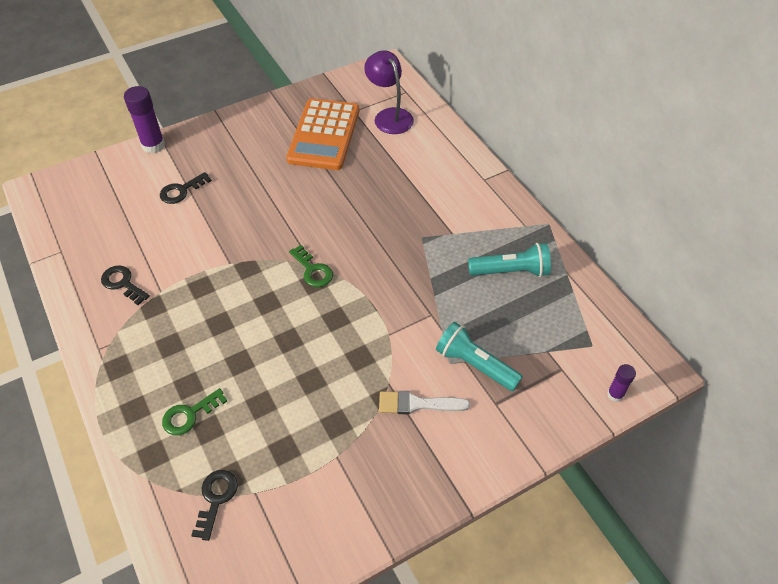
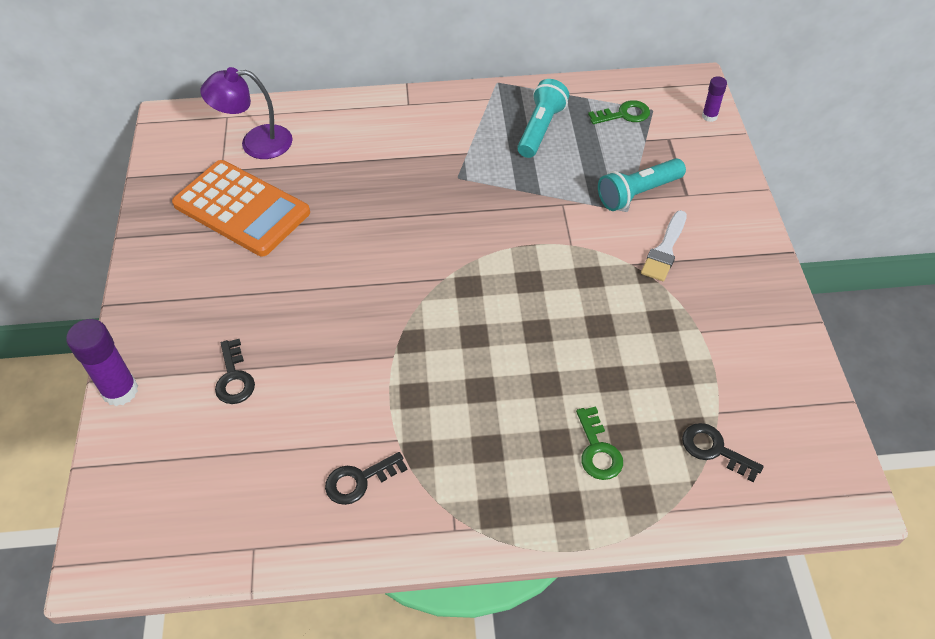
camera: 65 degrees left, 0 degrees up
green key [289,245,333,287] -> green key moved to [588,100,650,124]

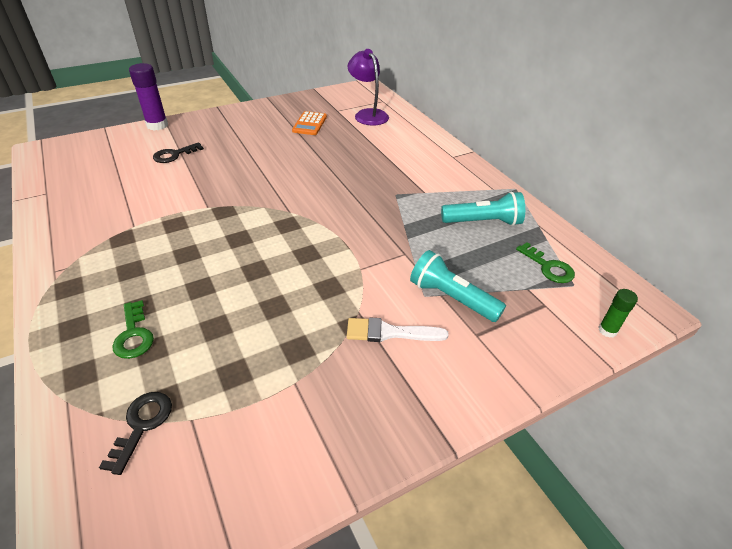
camera: 65 degrees right, 10 degrees down
orange calculator [172,160,310,256] -> orange calculator [292,111,327,135], size x0.51
black key [325,452,408,505] -> none
green key [576,406,623,480] -> green key turned 75 degrees counterclockwise [112,300,154,359]
purple glue stick [702,76,727,122] -> green glue stick [598,289,638,338]

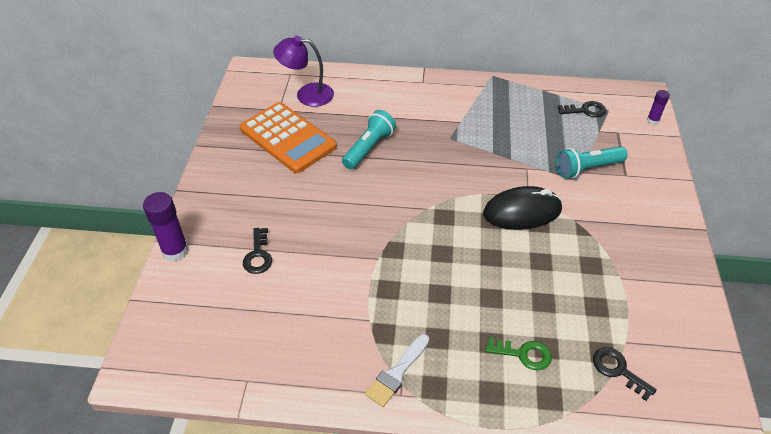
camera: 55 degrees left, 5 degrees up
orange calculator [292,111,327,135] -> orange calculator [240,102,337,173], size x1.95
white brush [347,318,449,342] -> white brush moved to [365,334,429,407]
turquoise flashlight [441,192,525,226] -> turquoise flashlight moved to [342,110,396,170]
green key [516,242,575,283] -> black key [558,101,606,117]
green glue stick [598,289,638,338] -> purple glue stick [647,90,670,125]
none -> black mouse [483,186,562,230]

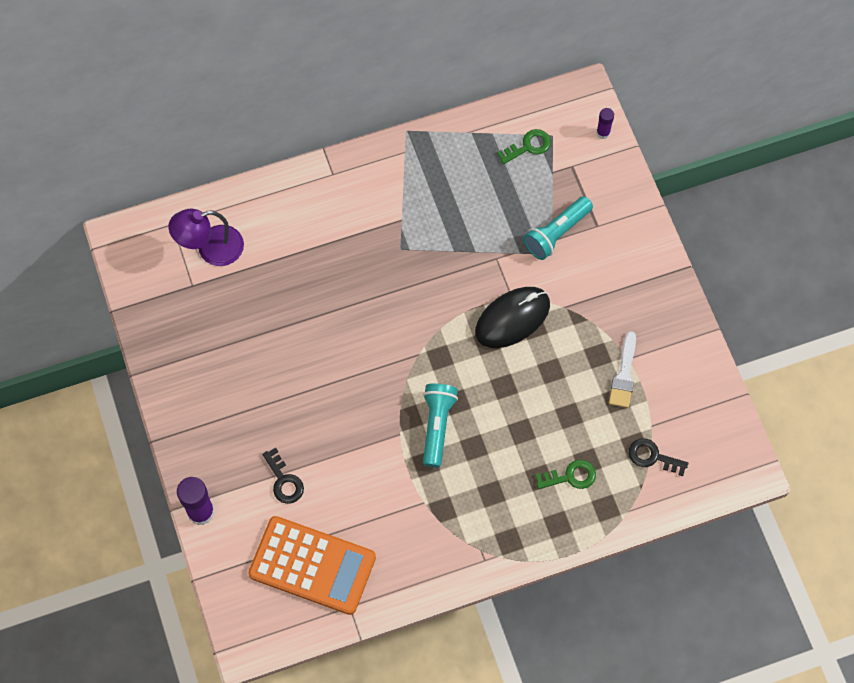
camera: 25 degrees left, 20 degrees up
orange calculator [240,102,337,173] -> orange calculator moved to [248,516,376,615]
turquoise flashlight [342,110,396,170] -> turquoise flashlight moved to [423,383,458,468]
white brush [365,334,429,407] -> white brush moved to [609,331,636,408]
black key [558,101,606,117] -> green key [497,129,551,164]

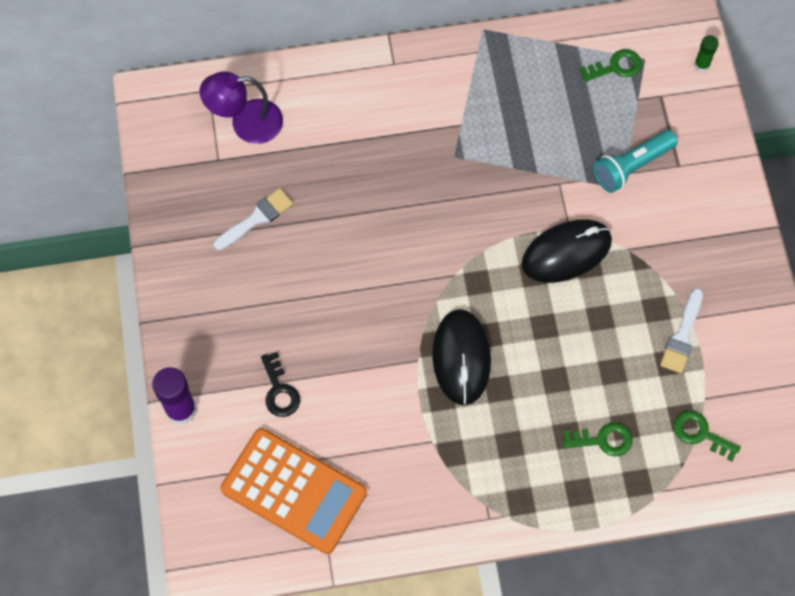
camera: 10 degrees right, 0 degrees up
turquoise flashlight [423,383,458,468] -> black mouse [432,309,491,405]
purple glue stick [596,108,614,139] -> green glue stick [694,35,719,72]
black key [629,438,688,476] -> green key [674,411,741,461]
none -> white brush [214,188,293,250]

